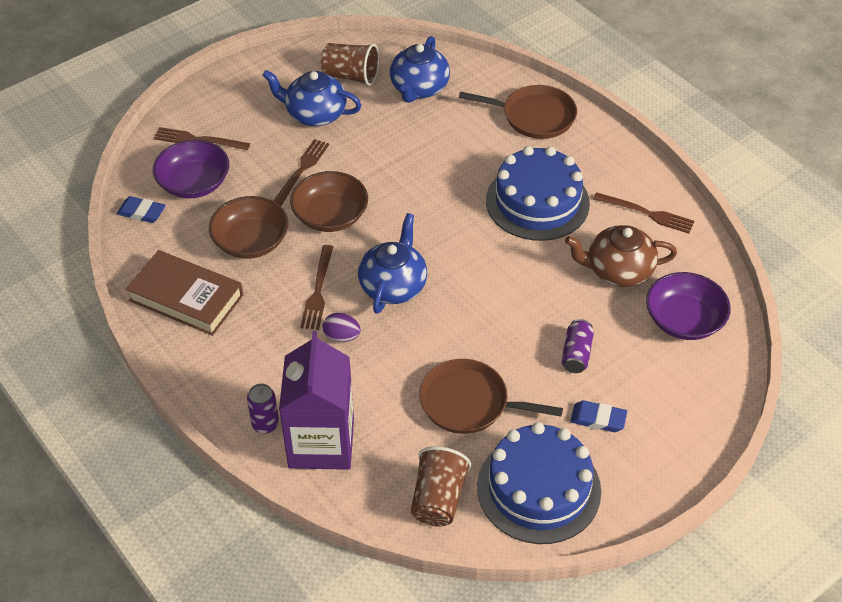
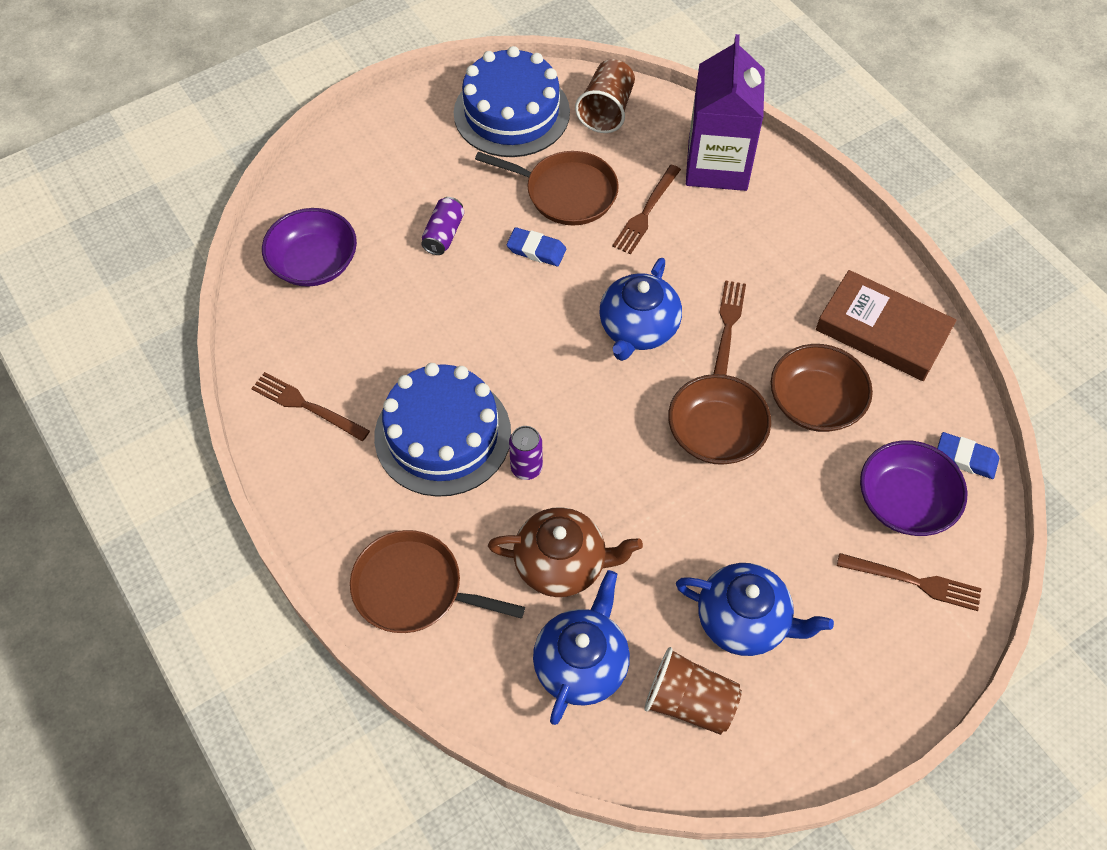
camera: 175 degrees left, 10 degrees up
purple can [247,384,279,433] -> purple can moved to [509,426,543,480]
brown fork [274,139,329,206] -> brown fork moved to [612,165,681,255]
purple egg [323,313,361,342] -> none
brown teapot [565,225,677,287] -> brown teapot moved to [488,507,643,597]
blue eraser [570,400,627,432] -> blue eraser moved to [507,227,566,266]

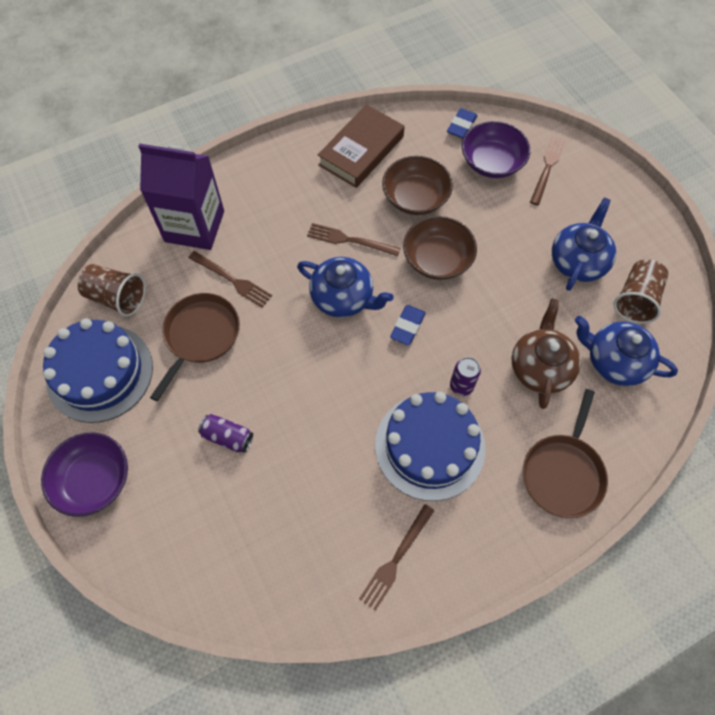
camera: 85 degrees left, 5 degrees up
purple bowl [262,208,357,287] -> purple bowl moved to [41,432,128,517]
blue eraser [507,227,566,266] -> blue eraser moved to [390,305,426,345]

